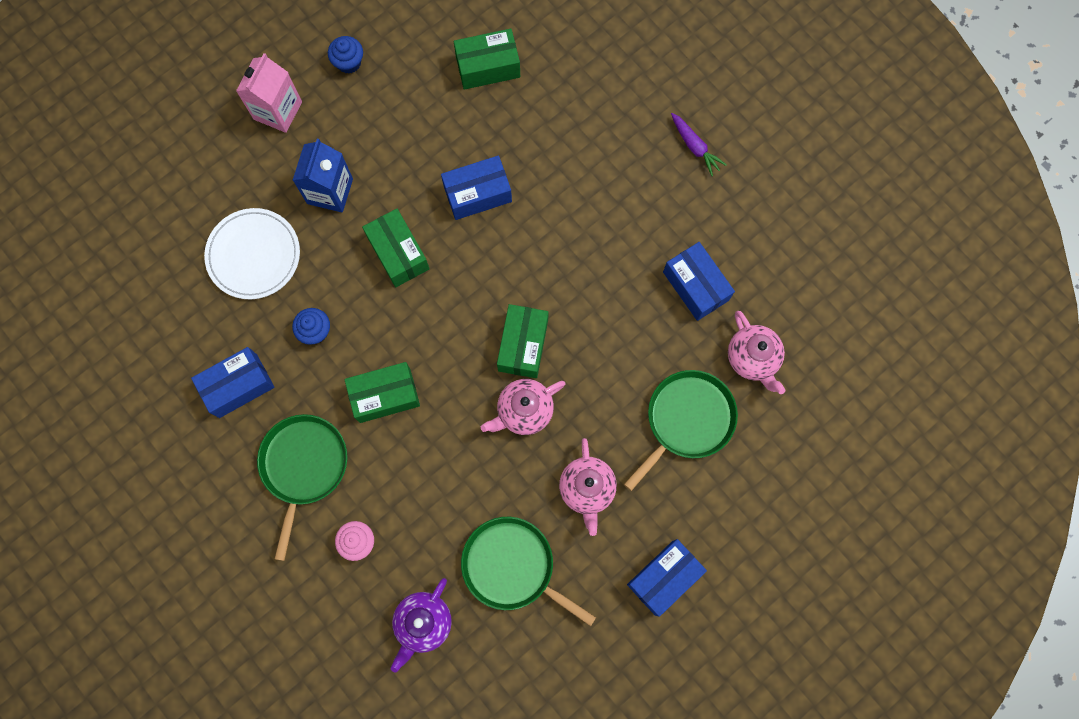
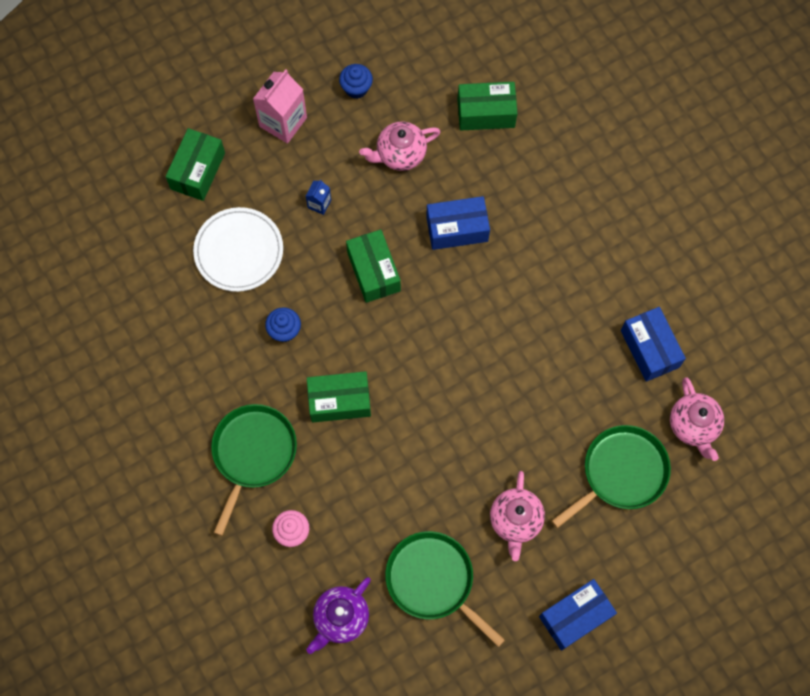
camera: 10 degrees right, 5 degrees down
blue box [191,347,275,418] -> none
blue carton [292,139,353,212] -> blue carton [306,179,331,215], size x0.51
pink teapot [481,379,565,435] -> pink teapot moved to [359,122,441,171]
green box [497,304,549,378] -> green box moved to [165,128,225,201]
purple carrot [671,113,727,176] -> none

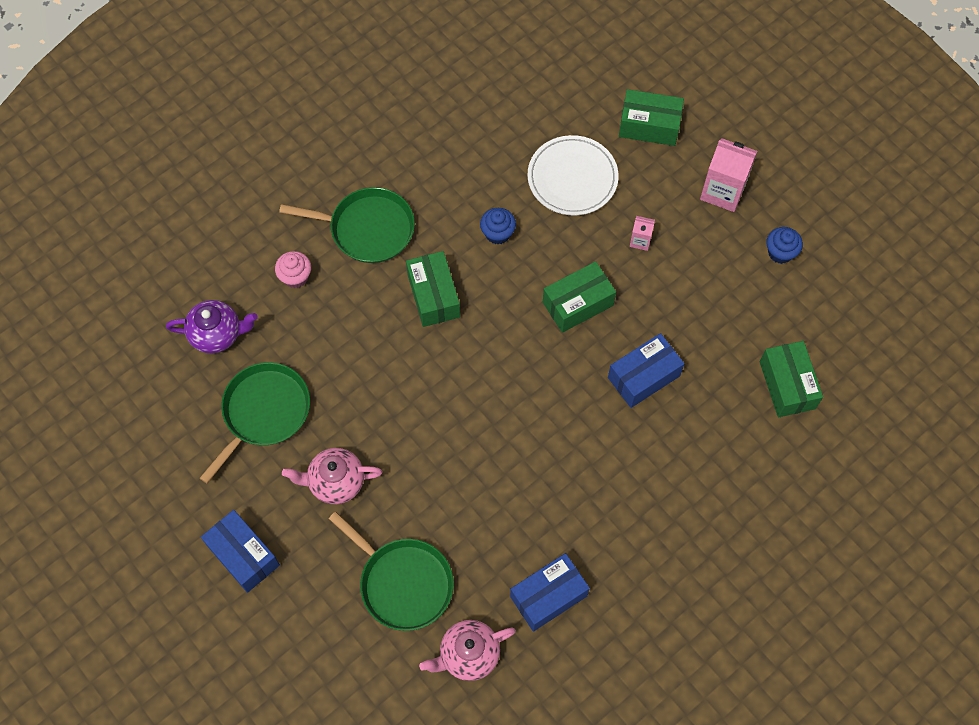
camera: 80 degrees right, 5 degrees down
blue carton [306,179,331,215] -> pink carton [630,216,655,251]
purple teapot [306,577,371,654] -> purple teapot turned 150 degrees clockwise [166,300,258,353]
pink teapot [359,122,441,171] -> none
blue box [426,196,490,250] -> blue box turned 75 degrees clockwise [608,333,684,408]

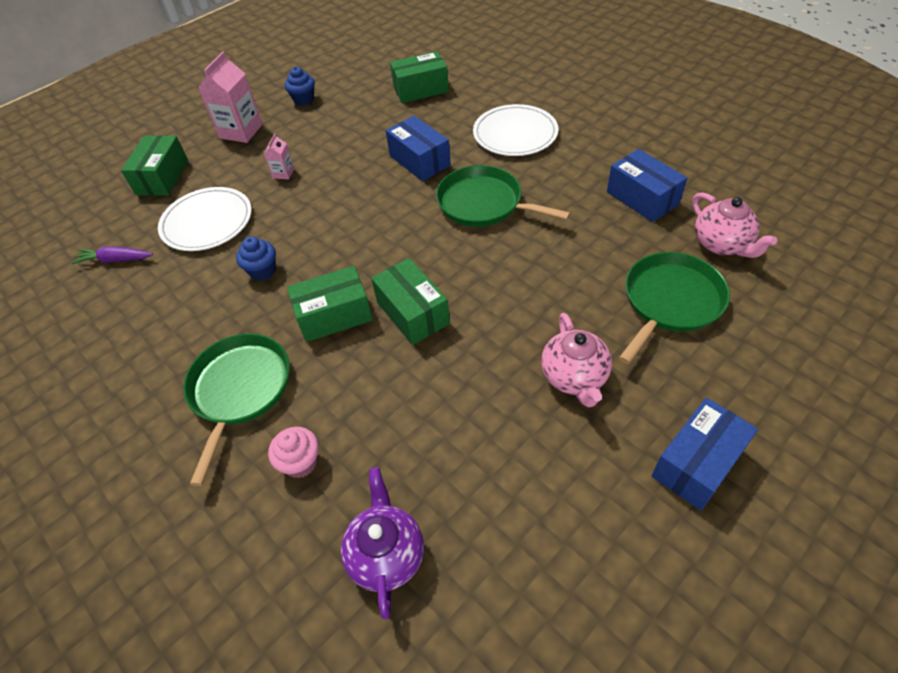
camera: 90 degrees left, 15 degrees down
green pan [200,362,310,483] -> green pan moved to [436,165,570,227]
green box [543,261,616,333] -> green box moved to [371,258,450,345]
none -> purple carrot [71,246,153,264]
none -> white plate [473,104,558,156]

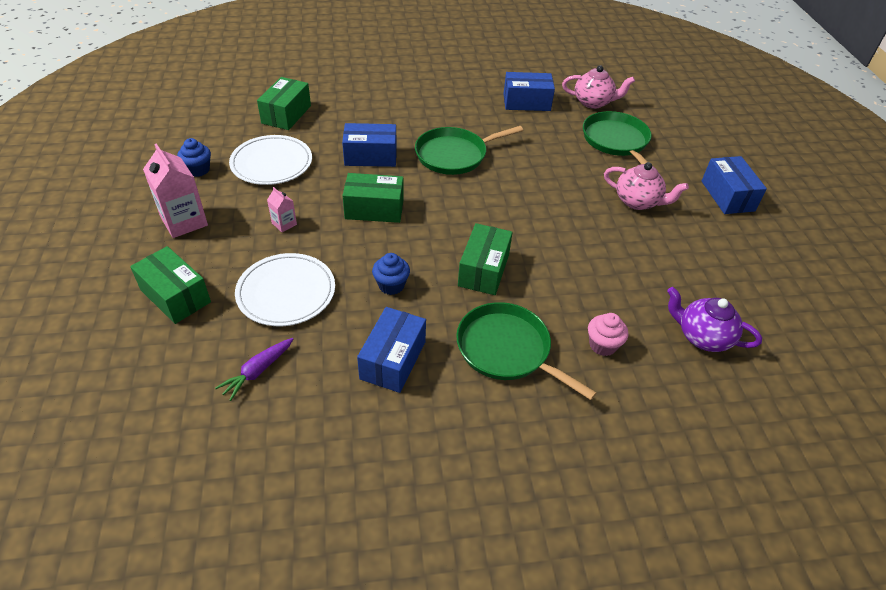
camera: 60 degrees left, 5 degrees down
green box [371,258,450,345] -> green box moved to [342,173,404,223]
white plate [473,104,558,156] -> white plate moved to [229,135,312,185]
none -> blue box [357,307,426,393]

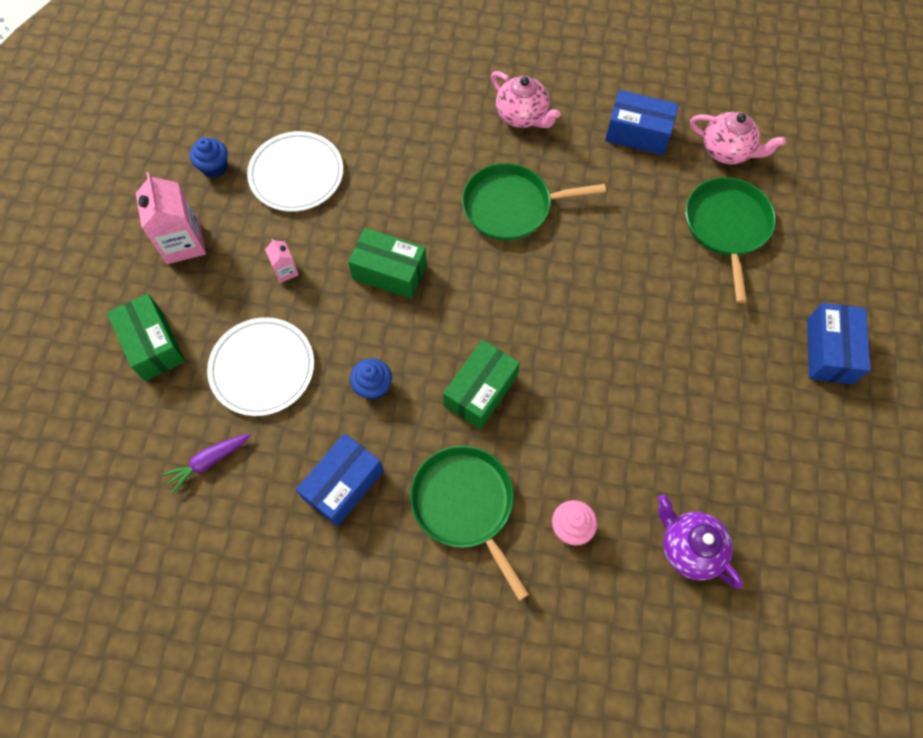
camera: 20 degrees right, 20 degrees up
green box [257,77,311,130] -> none
blue box [342,123,397,167] -> none
pink teapot [604,162,689,210] -> pink teapot moved to [491,71,561,128]

